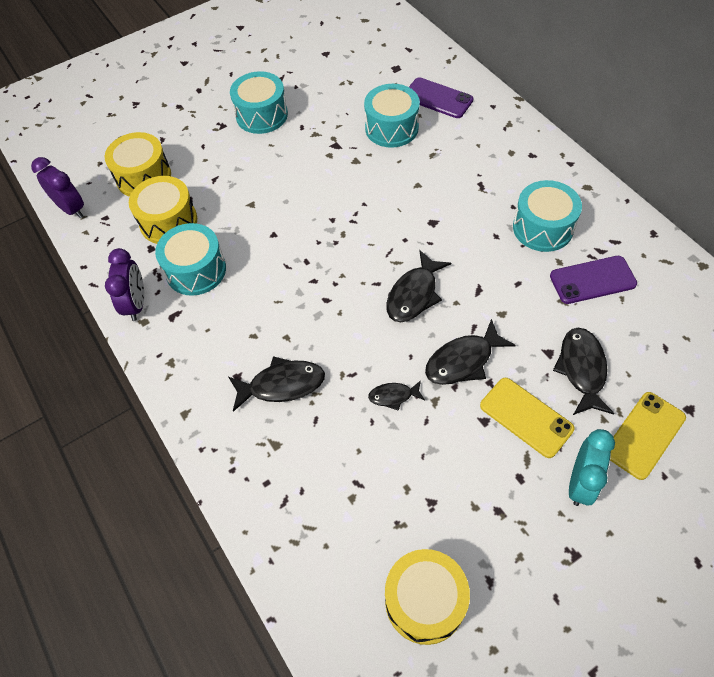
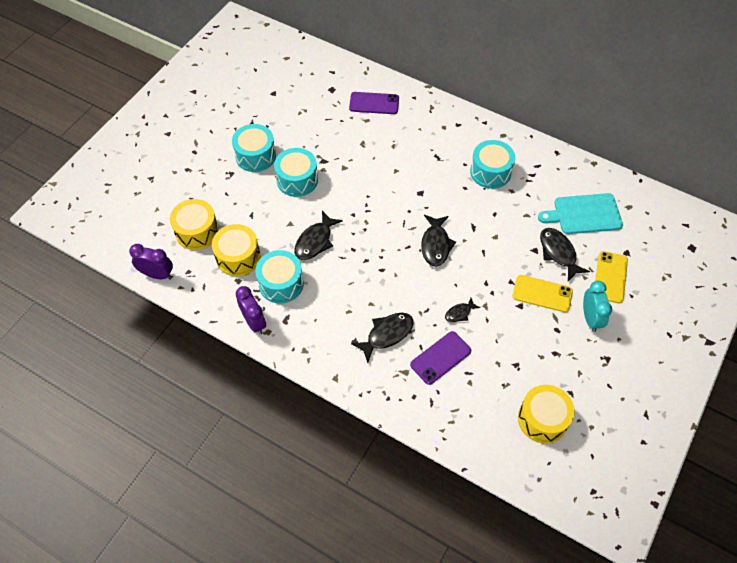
camera: 30 degrees left, 0 degrees up
turquoise drum [364,84,420,148] -> turquoise drum moved to [274,148,318,197]
black fish [425,319,516,385] -> black fish moved to [294,211,343,260]
purple phone [550,256,637,304] -> purple phone moved to [410,331,471,385]
none -> turquoise cutting board [538,193,623,234]

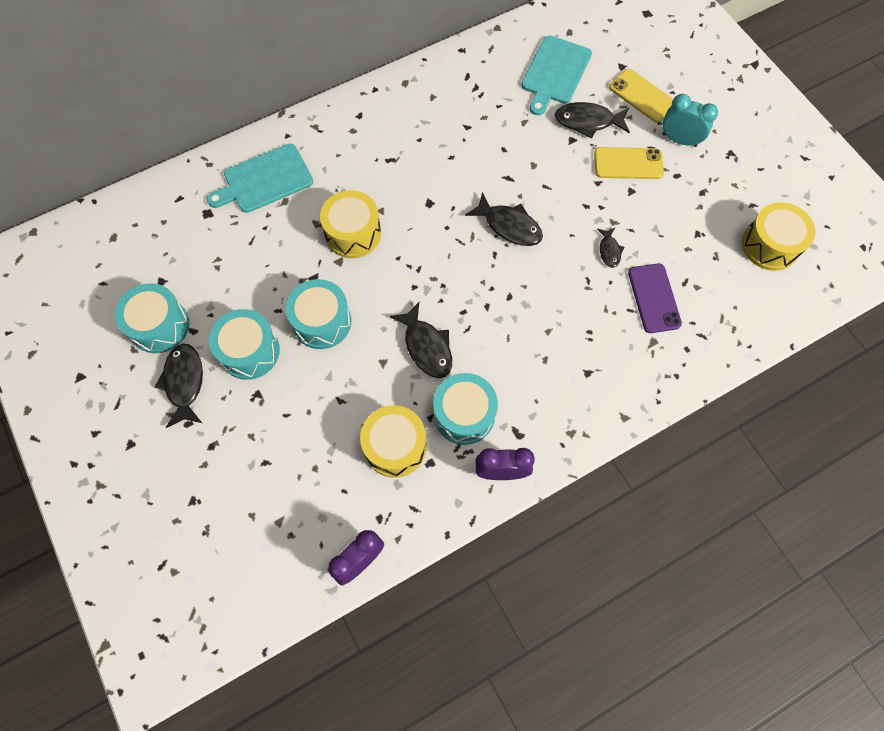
camera: 60 degrees left, 10 degrees up
yellow drum [170,199,219,250] -> yellow drum moved to [320,190,381,258]
purple phone [349,92,399,114] -> turquoise cutting board [207,143,313,213]
black fish [351,313,414,363] -> black fish moved to [155,343,203,428]
turquoise drum [470,140,515,189] -> turquoise drum moved to [115,283,189,353]
yellow phone [512,275,573,312] -> yellow phone turned 45 degrees clockwise [594,147,664,179]

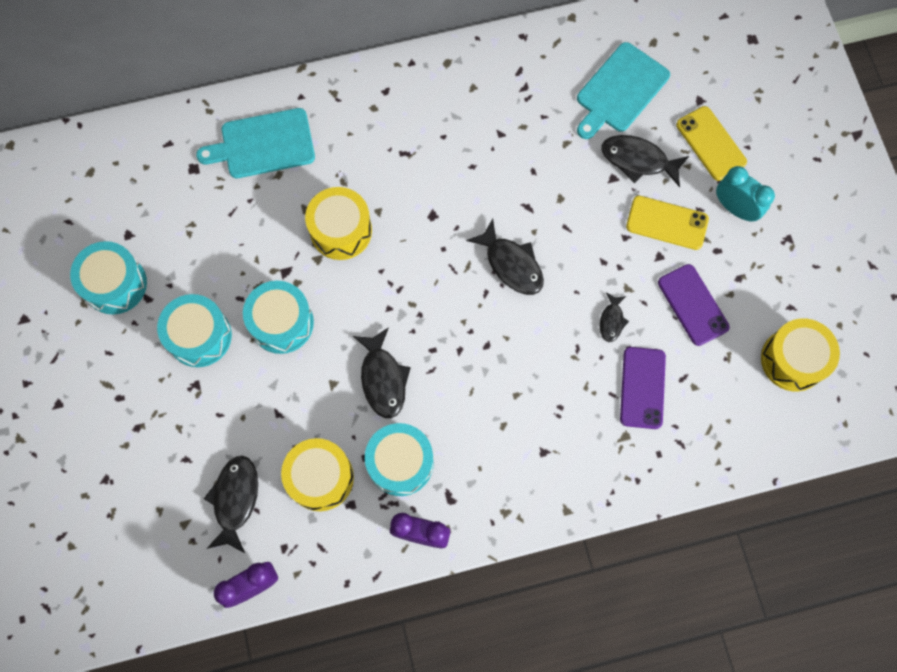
camera: 15 degrees right, 5 degrees up
black fish [155,343,203,428] -> black fish moved to [204,456,258,553]
none -> purple phone [658,264,730,346]

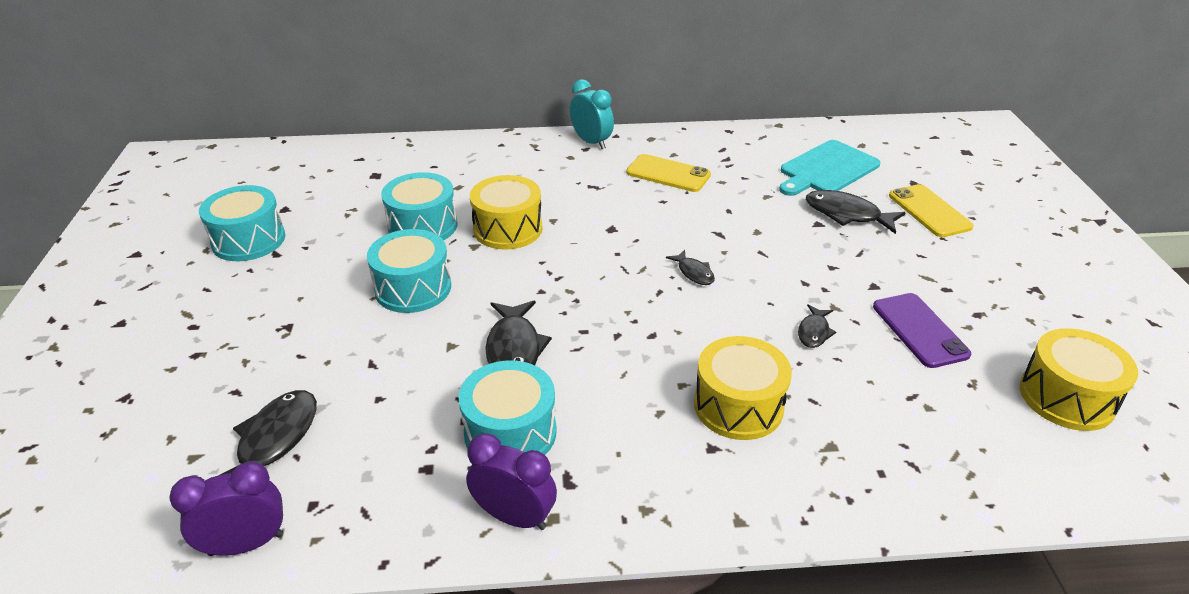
camera: 10 degrees right, 35 degrees down
turquoise drum [157,294,232,367] -> turquoise drum moved to [381,172,457,240]
turquoise cutting board [196,108,315,178] -> none
yellow drum [281,438,354,511] -> yellow drum moved to [694,336,792,440]
black fish [466,219,544,295] -> black fish [666,250,715,285], size x0.57
purple phone [620,347,666,429] -> none
yellow phone [626,196,709,250] -> yellow phone moved to [626,154,711,192]
turquoise clock [716,166,775,222] -> turquoise clock moved to [570,79,614,149]

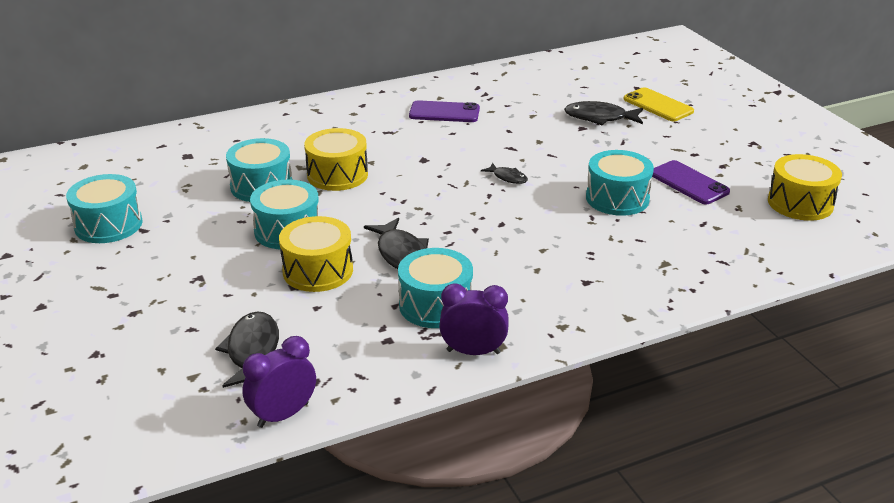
camera: 20 degrees left, 5 degrees down
turquoise clock [570,79,614,149] -> none
yellow phone [626,154,711,192] -> purple phone [409,100,480,122]
yellow drum [694,336,792,440] -> yellow drum moved to [279,216,353,292]
turquoise cutting board [779,140,881,196] -> none
black fish [798,304,837,348] -> turquoise drum [586,150,654,216]

